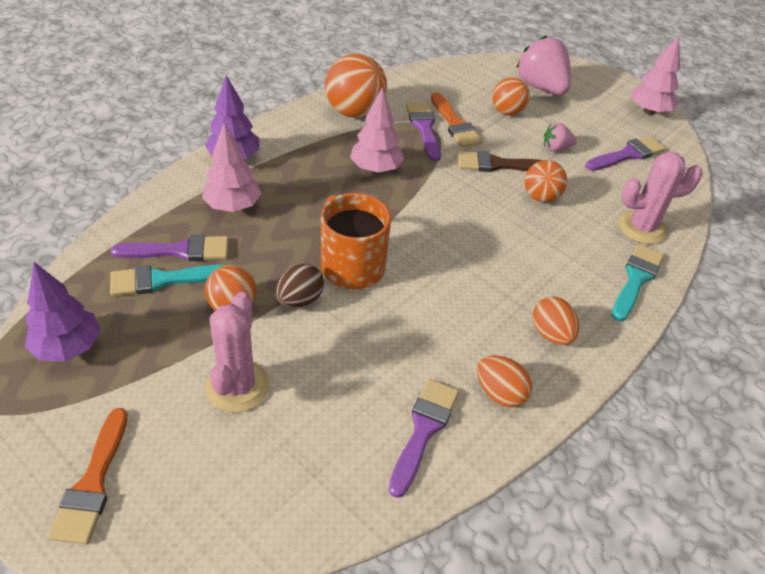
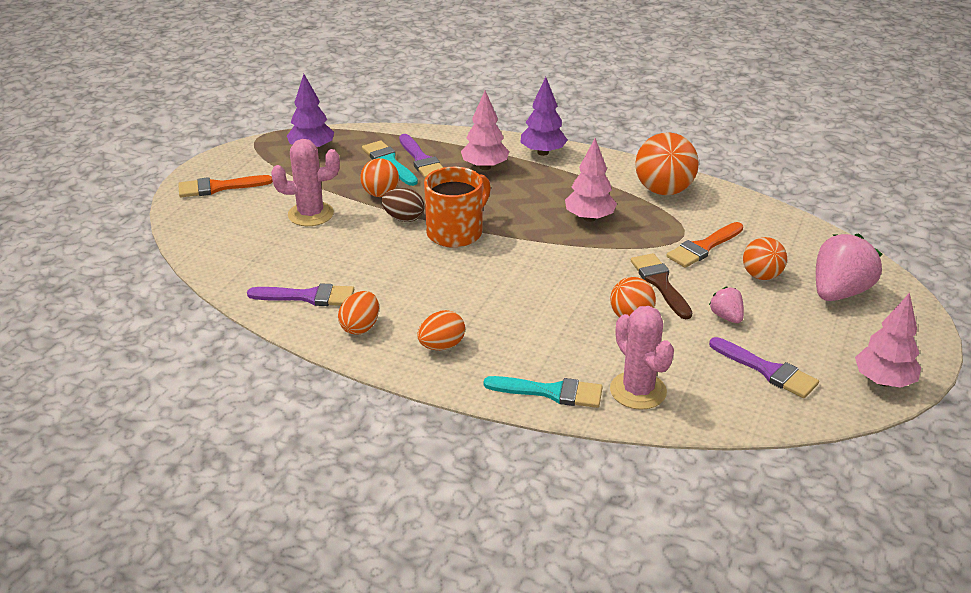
camera: 75 degrees right, 10 degrees down
purple brush [406,102,441,161] -> none

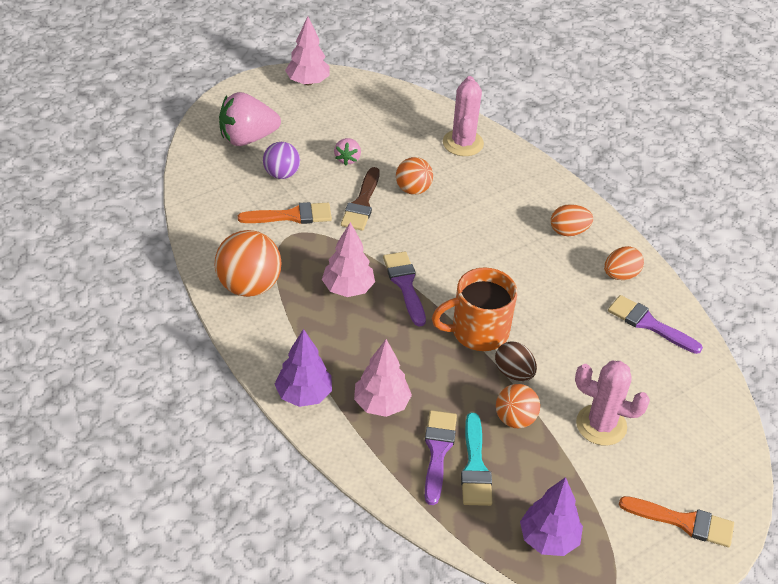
camera: 150 degrees left, 10 degrees up
turquoise brush [484,376,603,408] -> none
purple brush [709,337,819,398] -> purple brush moved to [383,251,426,326]
orange ball [743,237,787,280] -> purple ball [263,142,300,179]

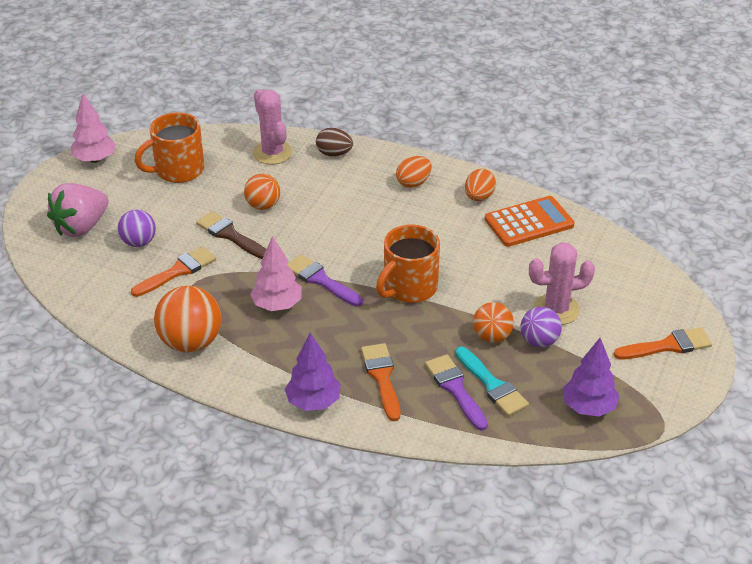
camera: 30 degrees left, 5 degrees down
pink strawberry [334,138,361,165] -> none
brown brush [341,167,380,231] -> brown brush turned 150 degrees clockwise [196,211,266,259]
pink tree [354,339,412,417] -> orange brush [361,343,400,421]
brown egg [495,341,537,381] -> brown egg moved to [316,128,353,157]
purple brush [608,295,703,354] -> orange calculator [485,196,575,247]
none -> orange mug [135,113,204,183]
none -> purple ball [520,307,562,348]

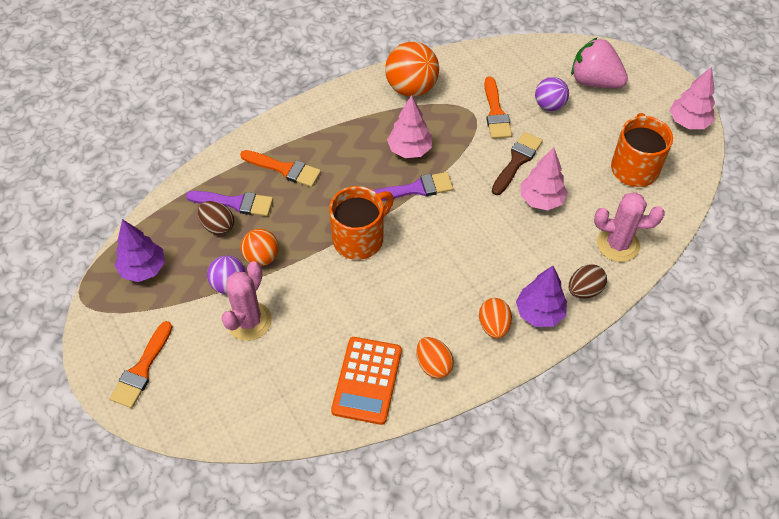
camera: 125 degrees right, 15 degrees up
pink strawberry [47,183,109,237] -> pink strawberry turned 45 degrees counterclockwise [571,37,628,88]
brown brush [196,211,266,259] -> brown brush turned 45 degrees counterclockwise [492,132,543,195]
orange ball [244,174,280,210] -> pink tree [521,147,568,210]
purple tree [285,332,341,411] -> purple tree moved to [516,266,567,327]
orange mug [376,225,440,303] -> orange mug turned 60 degrees clockwise [329,186,394,260]
turquoise brush [455,347,529,416] -> brown egg [198,201,234,235]

